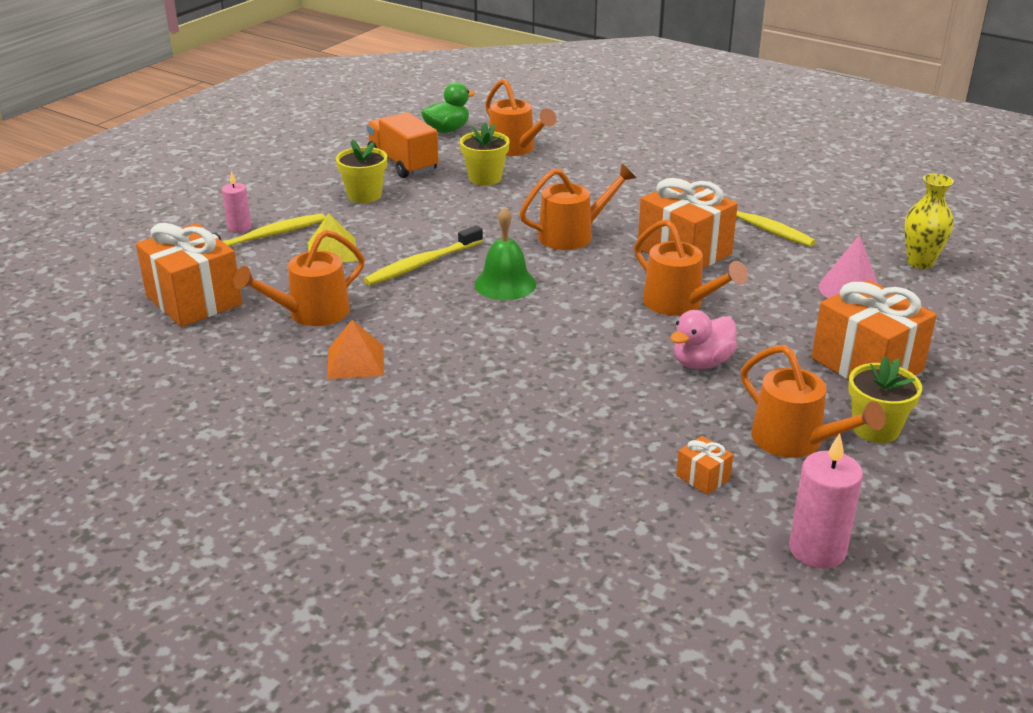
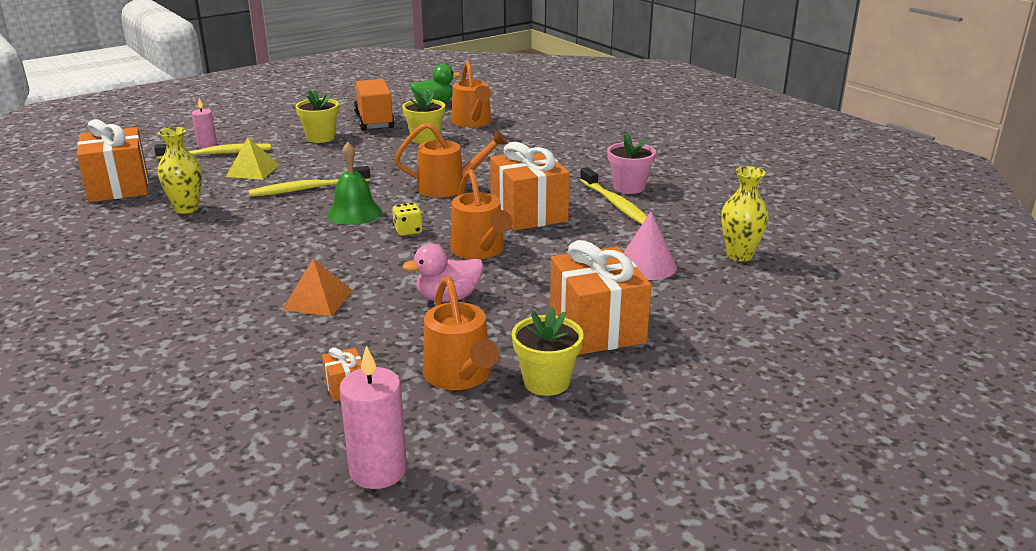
camera: 20 degrees right, 5 degrees down
orange watering can [234,230,365,326] -> yellow vase [158,127,202,214]
orange pyramid [327,320,384,379] -> orange pyramid moved to [282,259,353,317]
none -> yellow dice [392,203,423,236]
none -> pink flower pot [607,134,656,194]

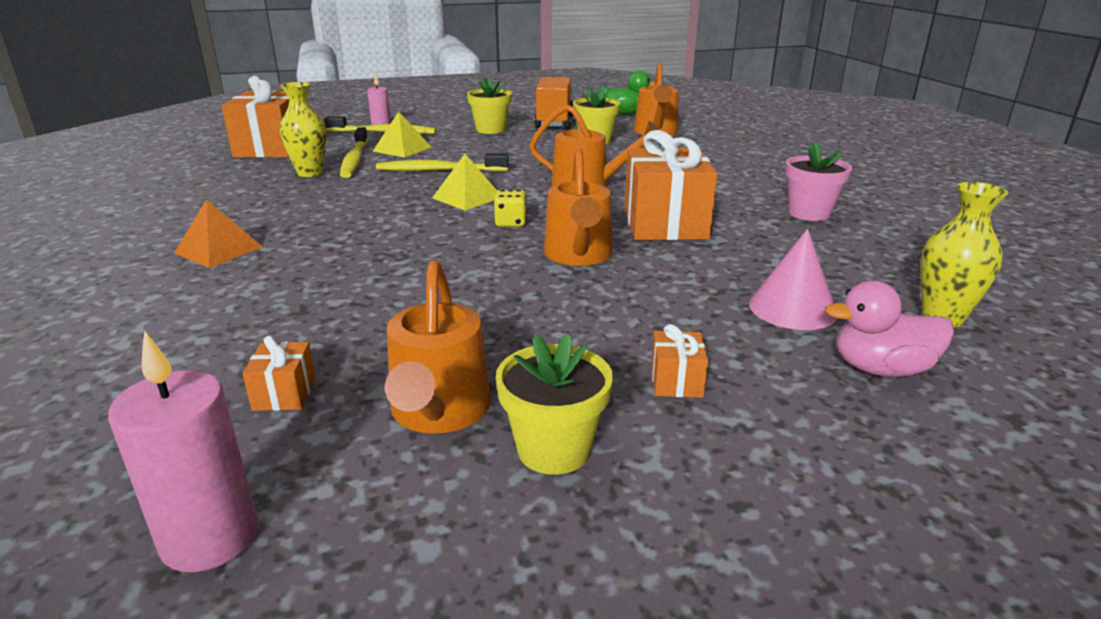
camera: 20 degrees right, 0 degrees up
orange pyramid [282,259,353,317] -> orange pyramid moved to [174,199,263,268]
green bell [327,142,382,225] -> yellow pyramid [432,154,497,210]
pink duck [402,243,483,302] -> pink duck moved to [825,281,954,377]
orange gift [550,240,652,355] -> orange gift [651,324,708,398], size x0.43
yellow toothbrush [580,167,647,224] -> yellow toothbrush moved to [340,127,368,178]

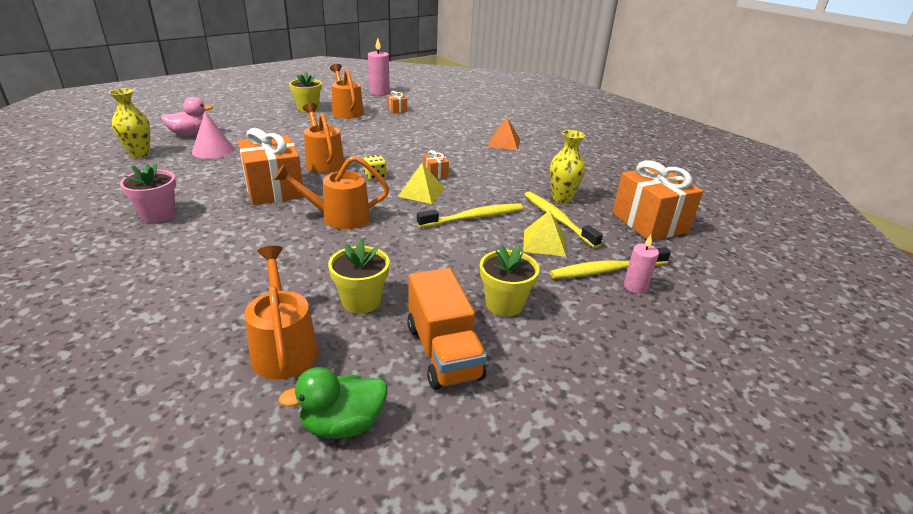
camera: 155 degrees right, 5 degrees up
orange gift [651,324,708,398] -> orange gift moved to [424,150,449,179]

